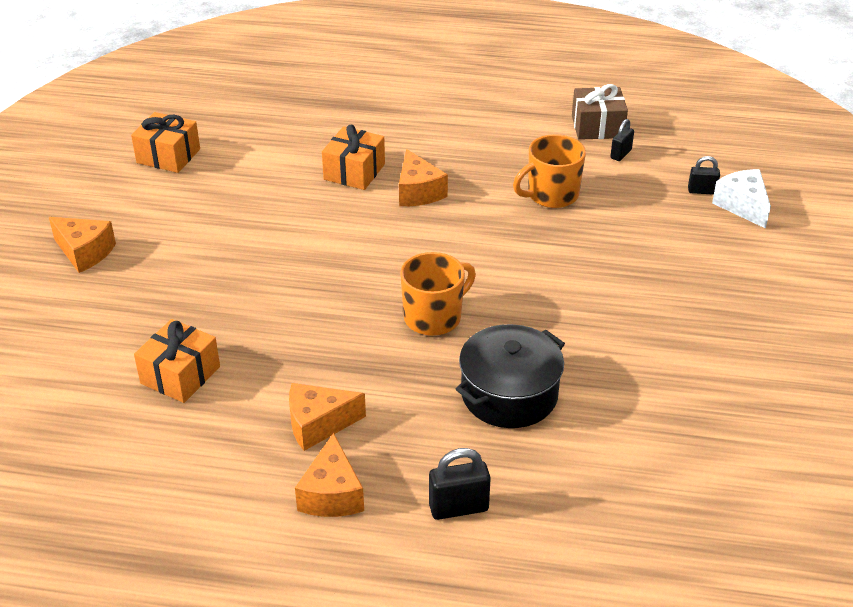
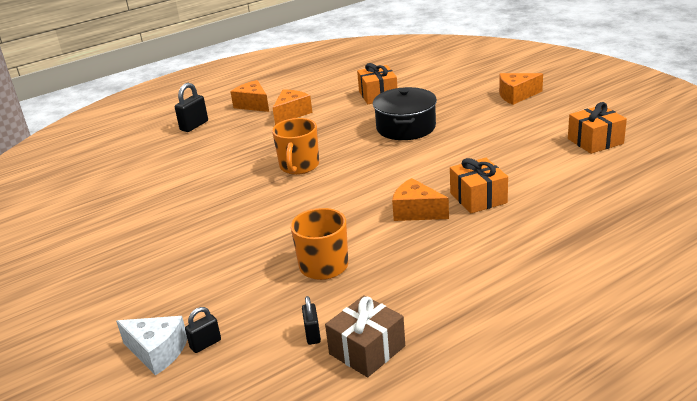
camera: 140 degrees right, 10 degrees down
black pot [456,324,565,428] -> black pot moved to [373,87,437,140]

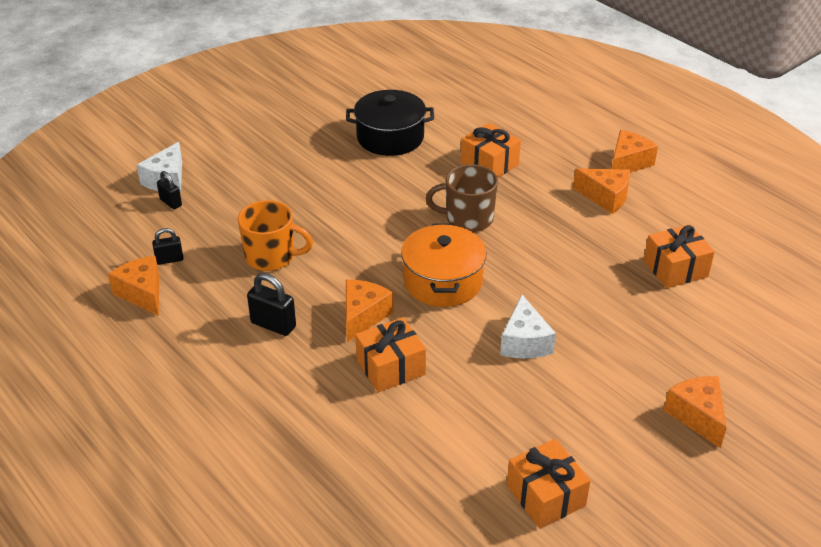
camera: 80 degrees right, 10 degrees up
black padlock [175,83,208,132] -> black padlock moved to [247,273,296,336]
orange mug [272,118,319,175] -> brown mug [426,164,498,232]
brown gift [325,295,405,377] -> orange cheese [108,256,159,316]
black pot [373,87,437,140] -> black pot moved to [346,90,434,156]
none -> orange pot [401,224,487,307]
none -> orange gift [461,123,521,178]
none -> white cheese [500,295,556,358]

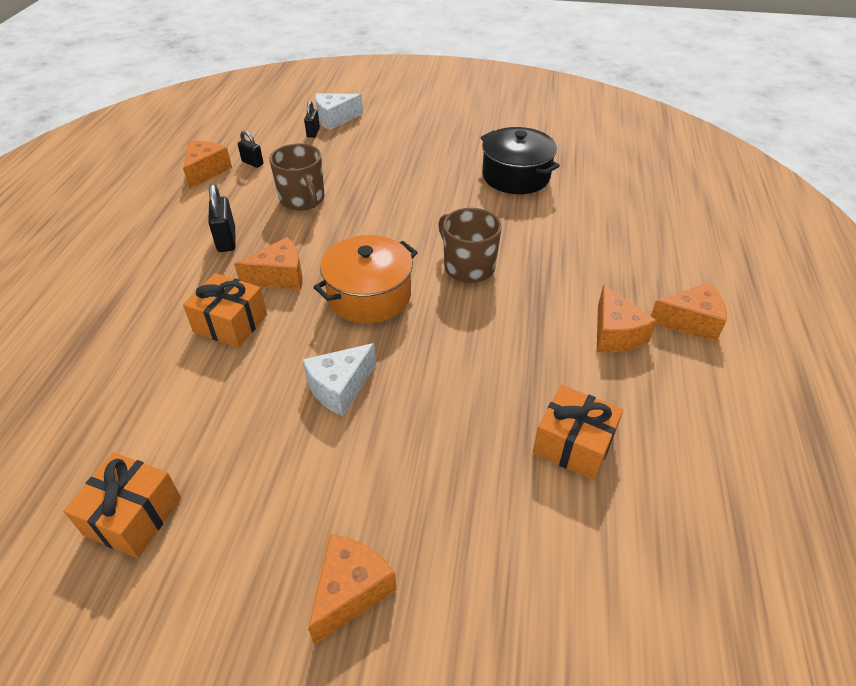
camera: 50 degrees right, 5 degrees up
orange mug [238,200,313,271] -> brown mug [269,143,325,210]
orange gift [461,123,521,178] -> none

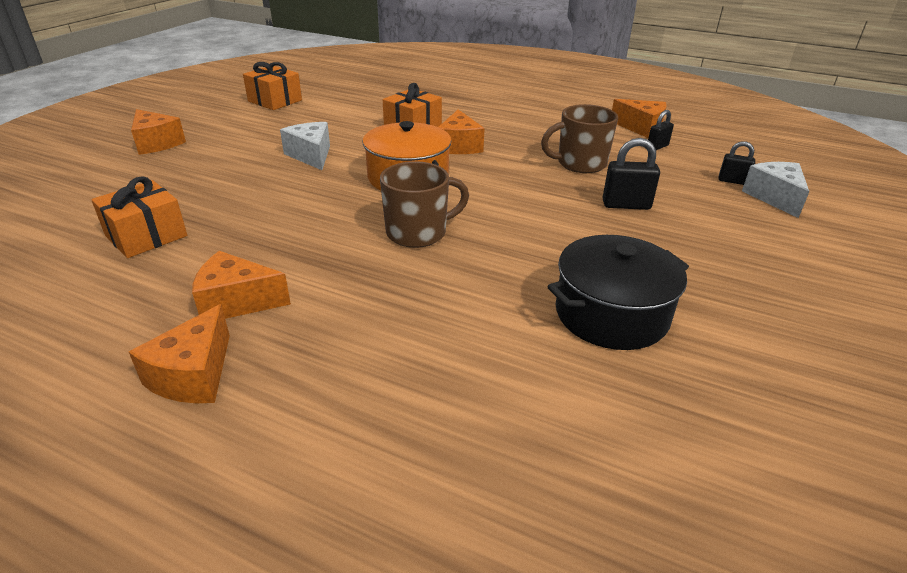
camera: 105 degrees right, 10 degrees down
black padlock [208,184,236,252] -> black padlock moved to [602,138,660,210]

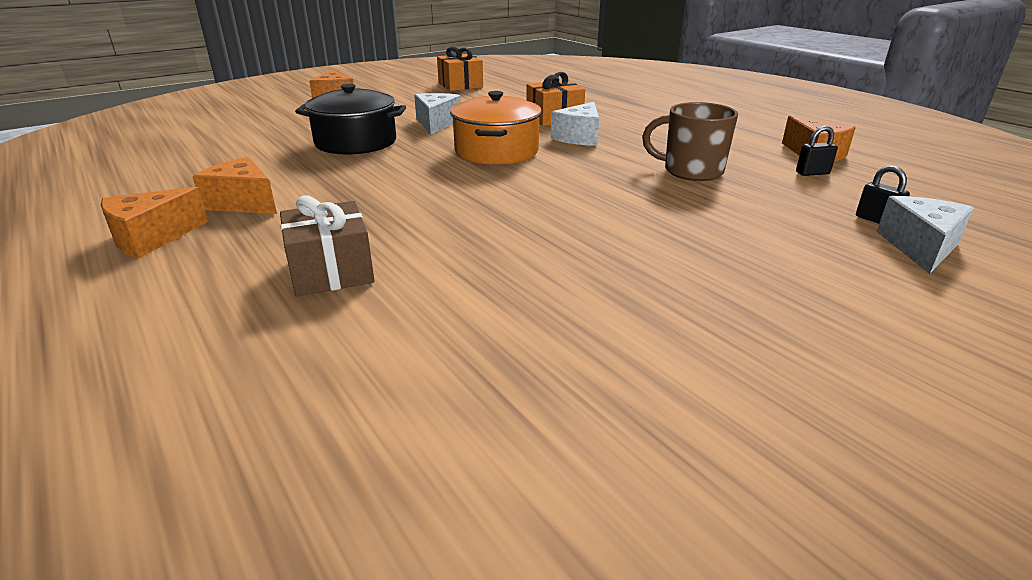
camera: 30 degrees right, 5 degrees down
orange gift [91,176,187,258] -> none
brown mug [380,161,469,248] -> none
orange cheese [439,110,485,154] -> white cheese [551,102,599,146]
black pot [547,235,689,350] -> black pot moved to [295,84,406,155]
black padlock [602,138,660,210] -> none
none -> brown gift [280,195,375,297]

